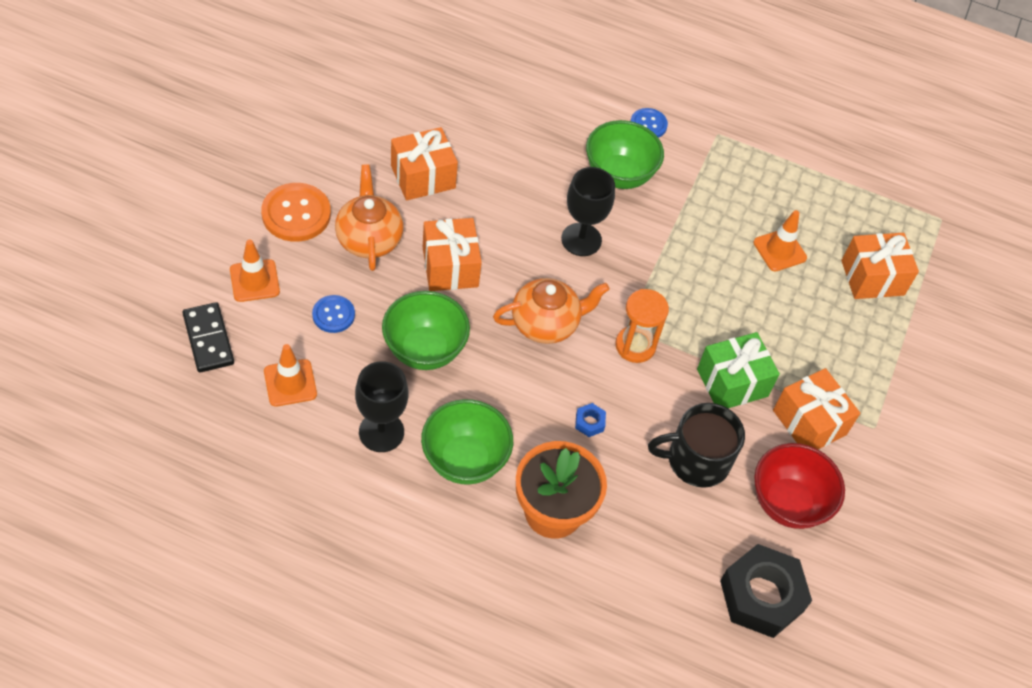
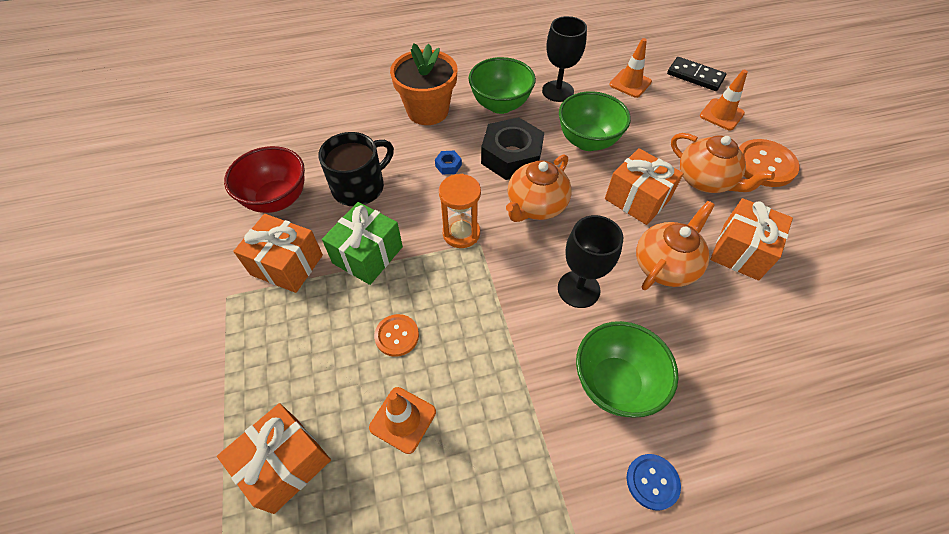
camera: 150 degrees right, 0 degrees up
blue button [312,295,355,333] -> none
black nut [720,544,812,638] -> black nut moved to [481,117,544,180]
none -> orange button [374,314,419,357]
none -> orange teapot [636,201,715,290]

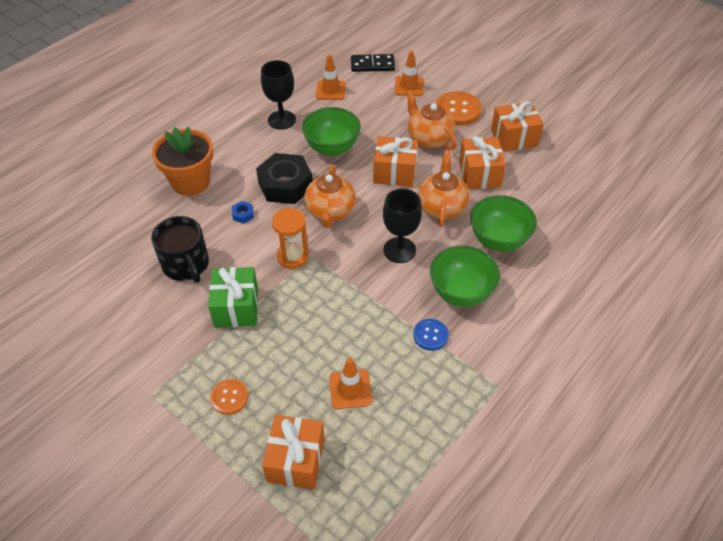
camera: 35 degrees left, 5 degrees down
red bowl [224,146,305,213] -> none
orange gift [233,214,323,293] -> orange gift moved to [491,101,544,152]
black mug [318,132,394,206] -> black mug turned 135 degrees clockwise [151,216,209,283]
orange button [374,314,419,357] -> orange button moved to [210,379,248,415]
green bowl [469,57,536,114] -> green bowl moved to [470,195,537,252]
blue button [627,454,681,511] -> blue button moved to [413,319,449,351]
orange teapot [671,133,775,193] -> orange teapot turned 135 degrees counterclockwise [406,90,457,150]

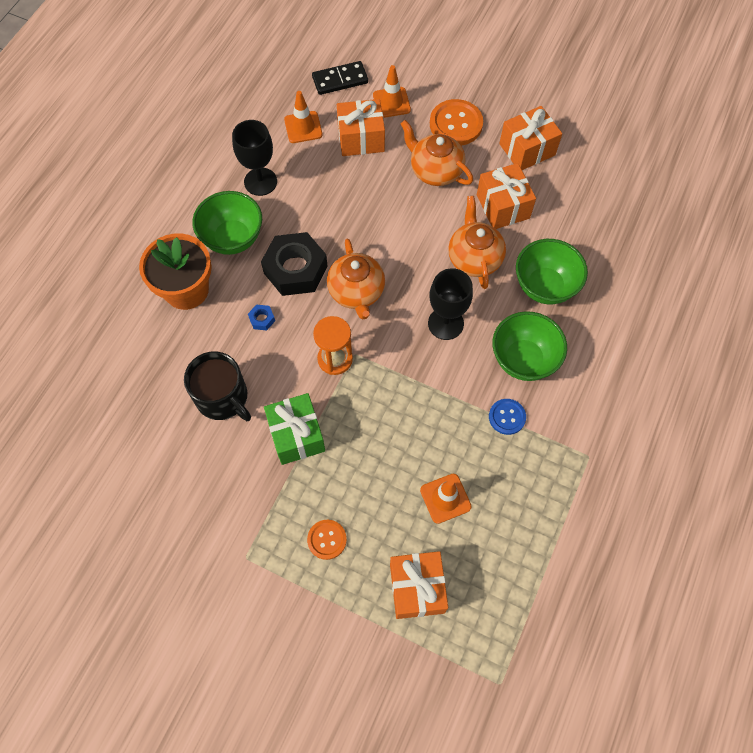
camera: 15 degrees left, 15 degrees up
green bowl [302,107,361,156] -> green bowl moved to [192,191,262,255]
orange gift [373,136,418,187] -> orange gift moved to [337,99,385,156]

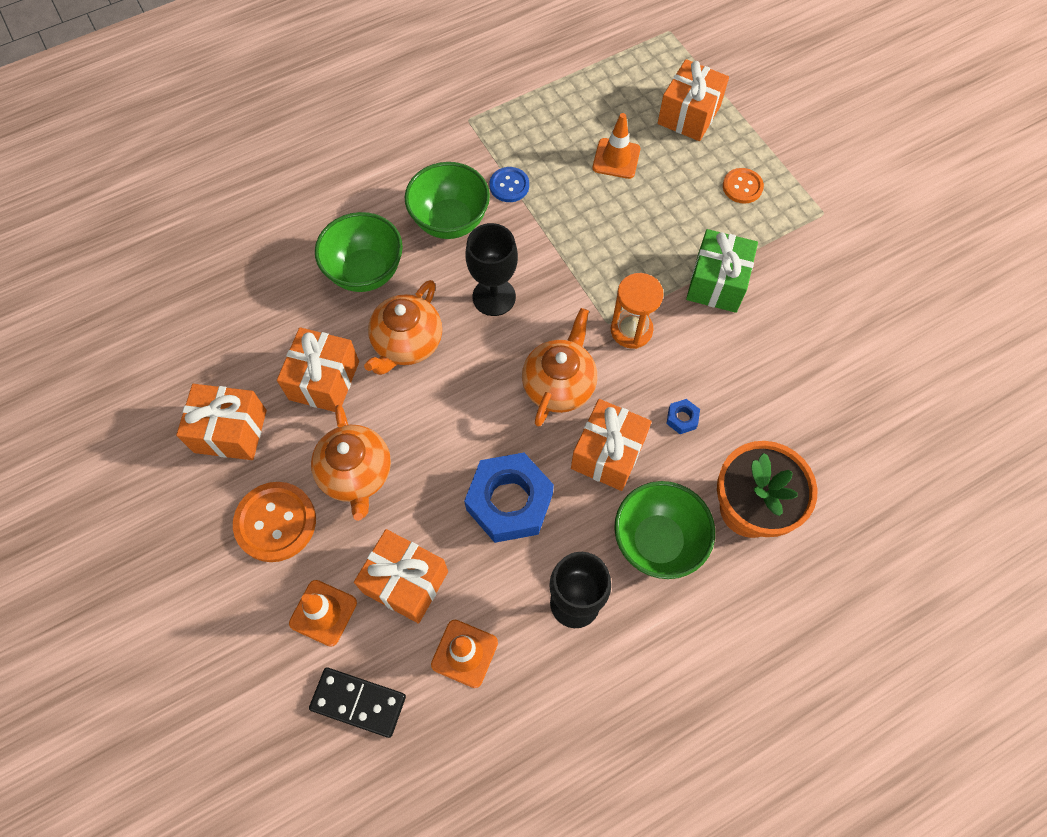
camera: 145 degrees left, 0 degrees up
black mug [184,351,251,421] -> none
black nut [261,232,328,296] -> orange gift [571,399,652,491]
none -> blue nut [464,453,554,543]

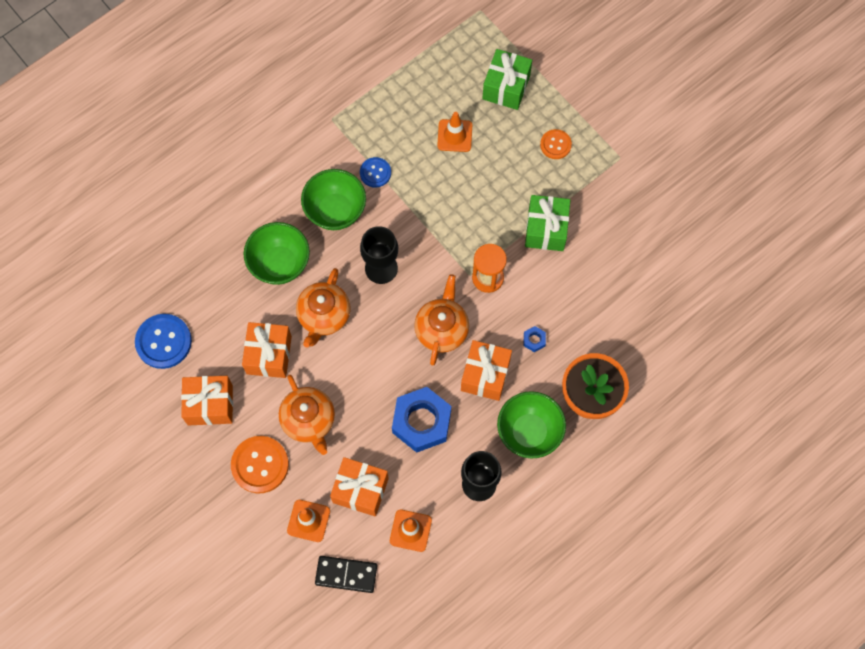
camera: 10 degrees left, 5 degrees up
orange gift [658,59,729,141] -> green gift [482,49,532,110]
none -> blue button [135,314,192,369]

